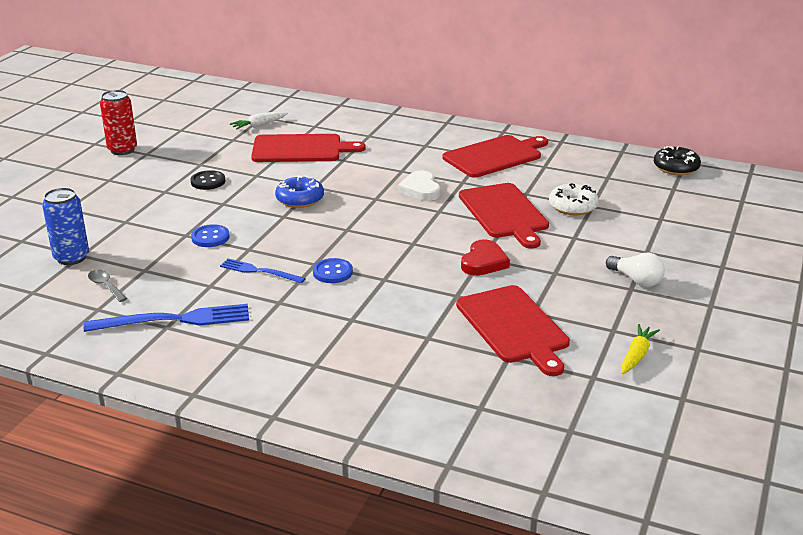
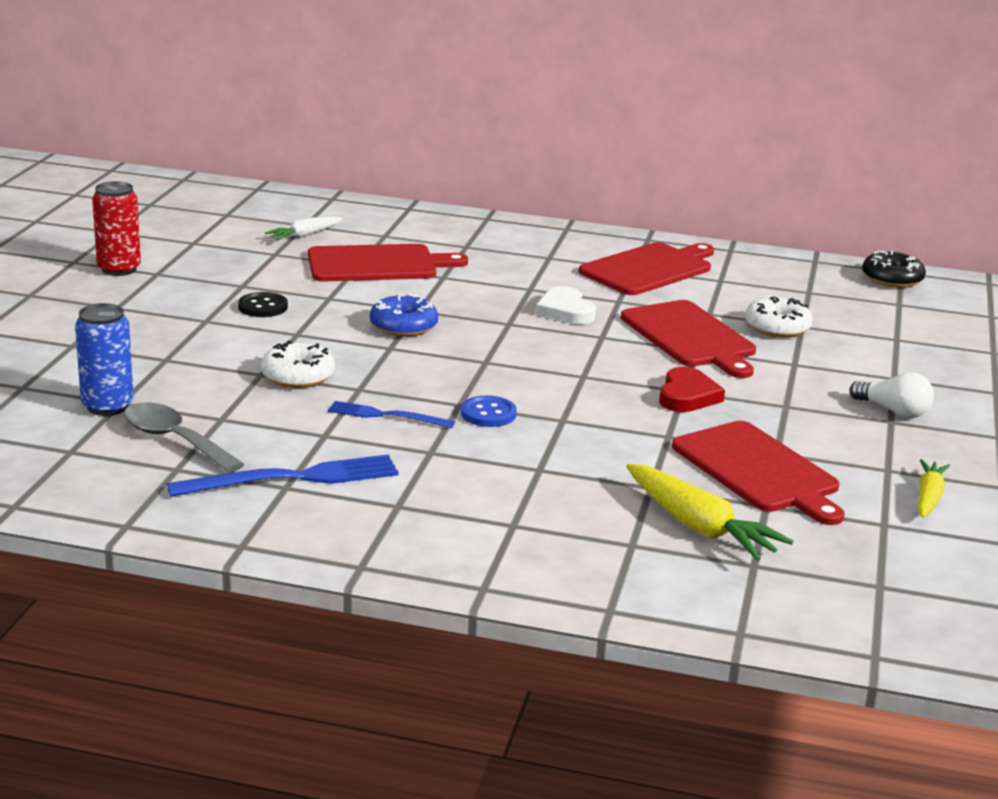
camera: 10 degrees left, 5 degrees down
grey spoon [88,269,127,302] -> grey spoon [124,402,244,473], size x1.75
blue button [191,224,230,247] -> white donut [261,341,335,388]
none -> yellow carrot [626,464,793,561]

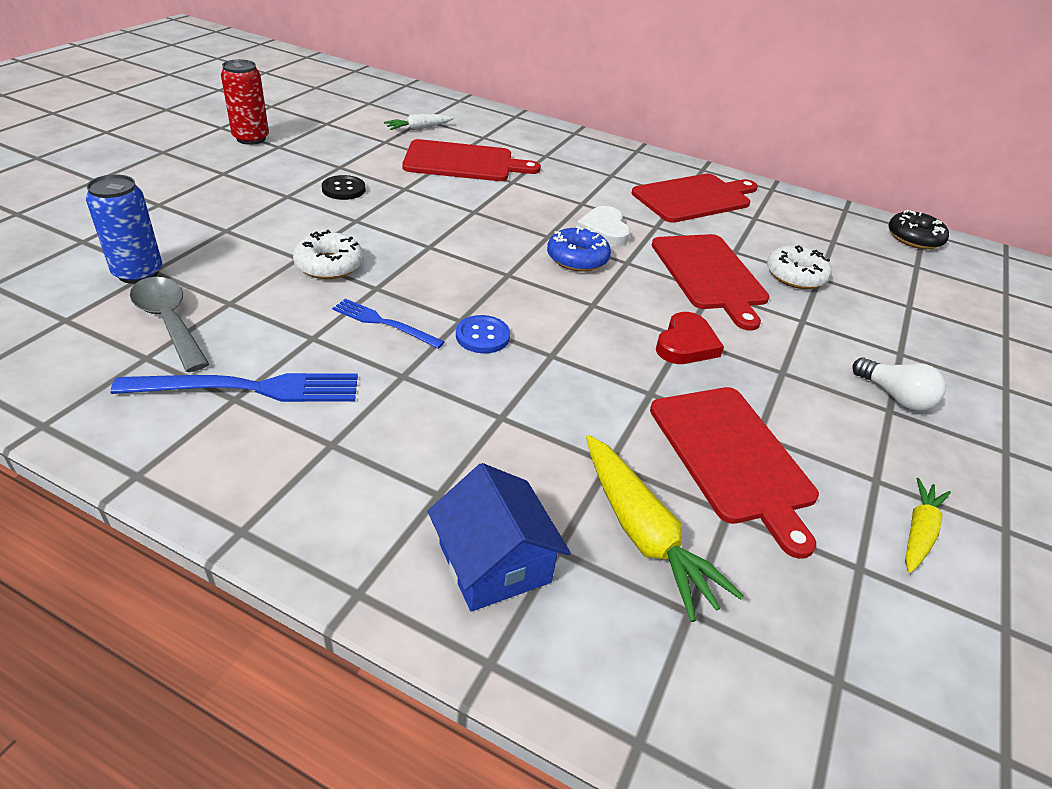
camera: 10 degrees right, 15 degrees up
blue donut [370,293,438,337] -> blue donut moved to [547,226,611,272]
none -> blue house [428,463,571,611]

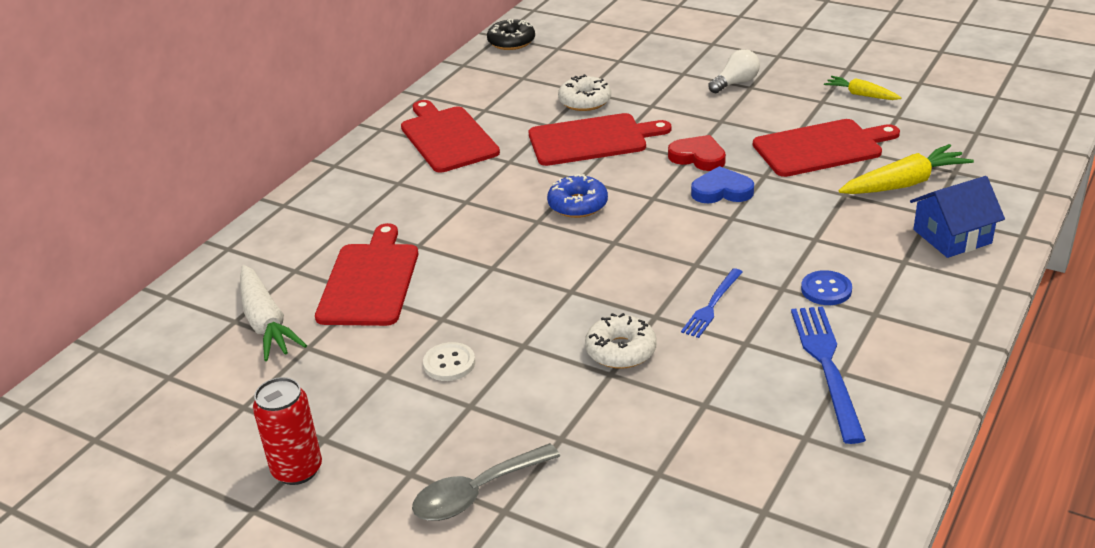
camera: 80 degrees left, 5 degrees down
blue can [86,174,162,284] -> none
grey spoon [130,277,209,372] -> grey spoon moved to [412,443,560,521]
black button [322,175,365,200] -> white button [423,342,475,381]
white carrot [384,114,454,131] -> white carrot [240,265,307,361], size x1.68
blue button [456,315,510,353] -> blue button moved to [801,270,852,305]
white heart [577,206,630,247] -> none
none -> blue heart [691,166,754,203]

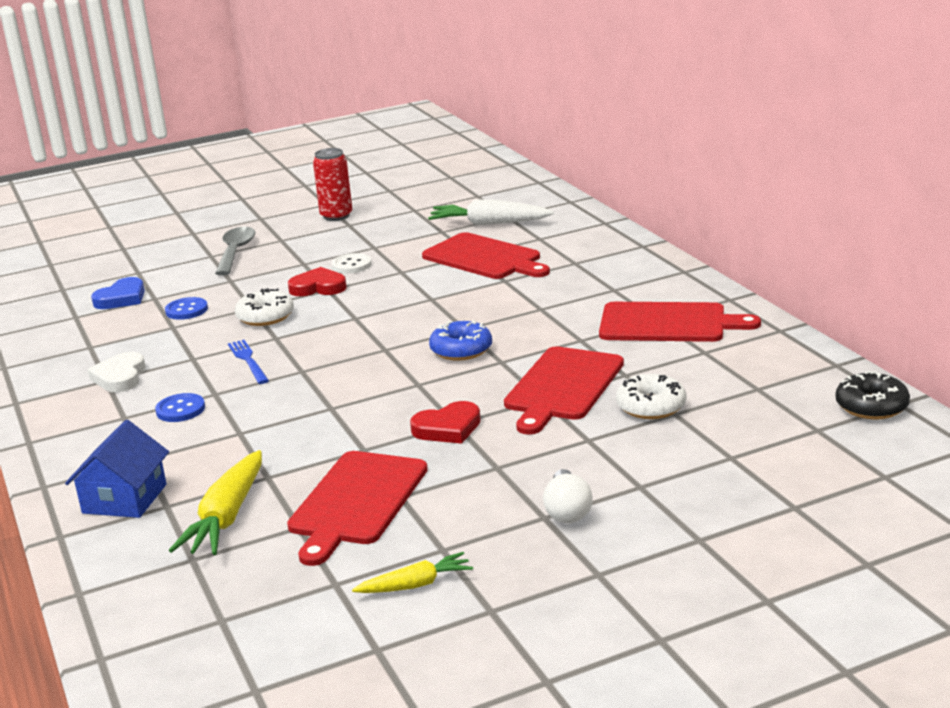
camera: 125 degrees right, 10 degrees down
blue heart [691,166,754,203] -> blue heart moved to [91,277,145,309]
blue fork [791,306,866,444] -> white heart [87,352,146,392]
none -> blue button [165,297,208,320]
none -> red heart [288,267,347,296]

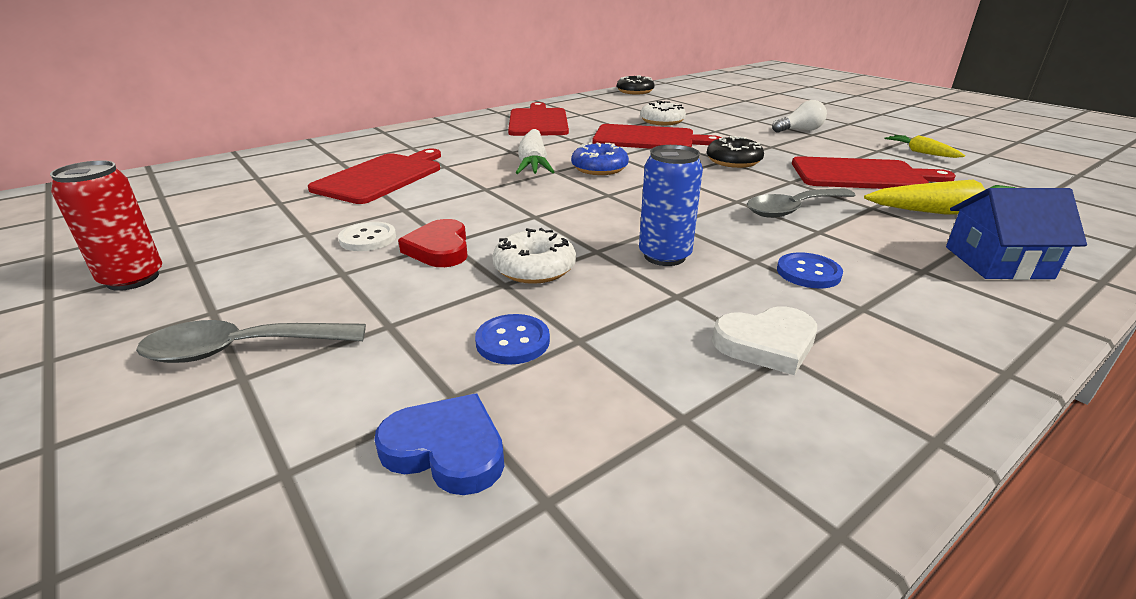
camera: 105 degrees left, 5 degrees up
blue fork [228,340,269,384] -> blue can [639,145,703,266]
red heart [410,401,481,444] -> black donut [707,136,764,168]
white carrot [428,200,554,225] -> white carrot moved to [516,129,554,174]
none -> grey spoon [747,189,856,218]

